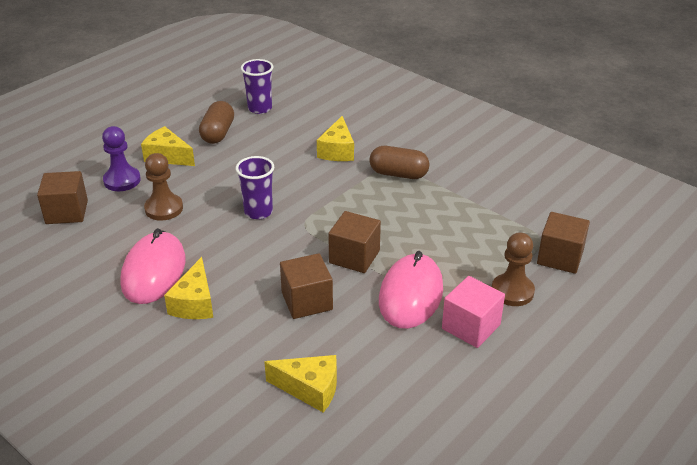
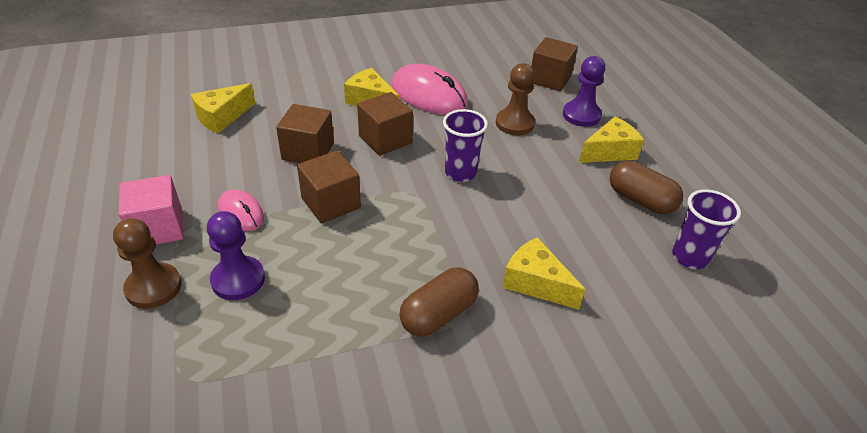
camera: 120 degrees right, 5 degrees up
pink mouse [379,251,443,329] -> pink mouse [218,189,264,231], size x0.55
brown cube [537,212,590,274] -> brown cube moved to [357,92,413,156]
none -> purple pawn [207,211,265,300]

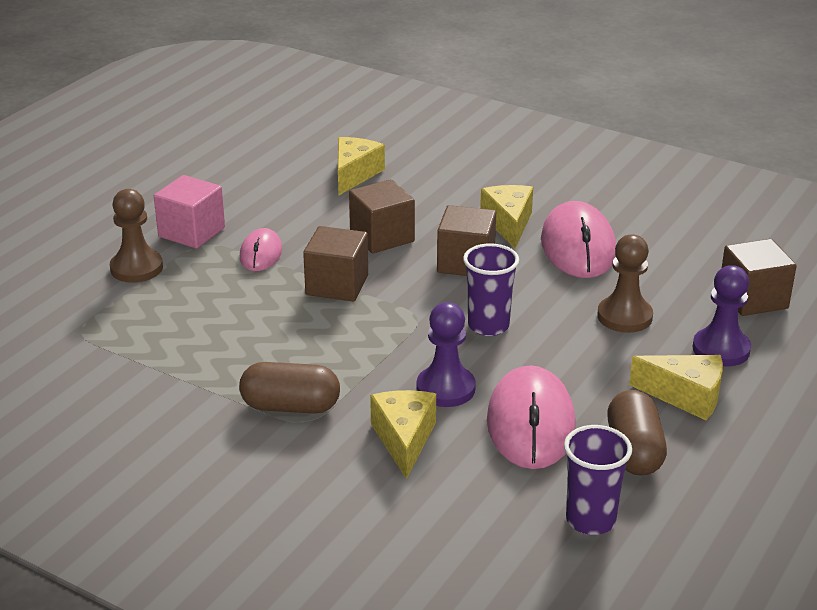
camera: 50 degrees right, 10 degrees down
yellow cheese [191,83,255,133] -> yellow cheese turned 105 degrees clockwise [338,137,385,195]
purple pawn [207,211,265,300] -> purple pawn moved to [417,302,476,407]
none -> pink mouse [487,366,576,469]

